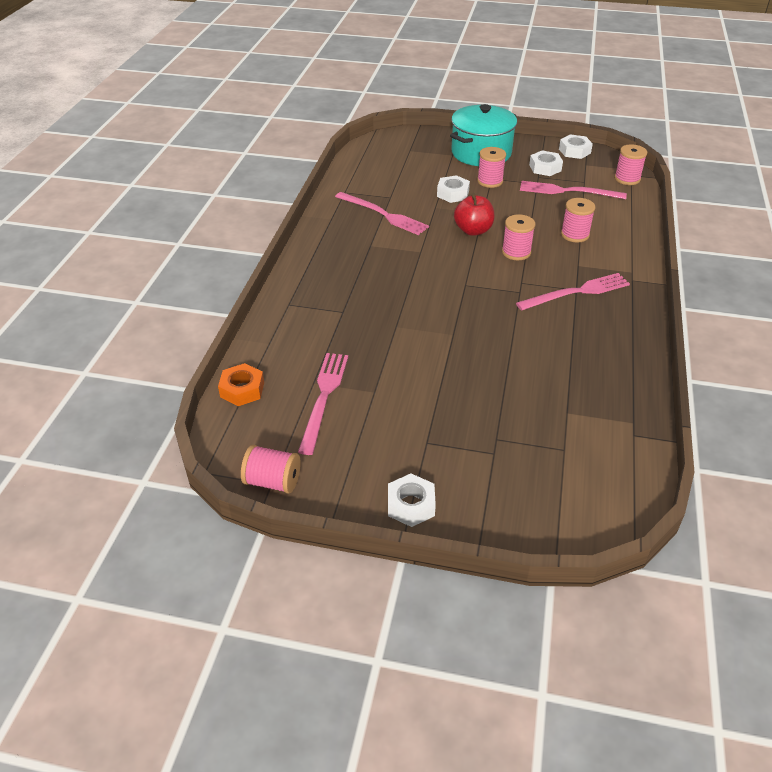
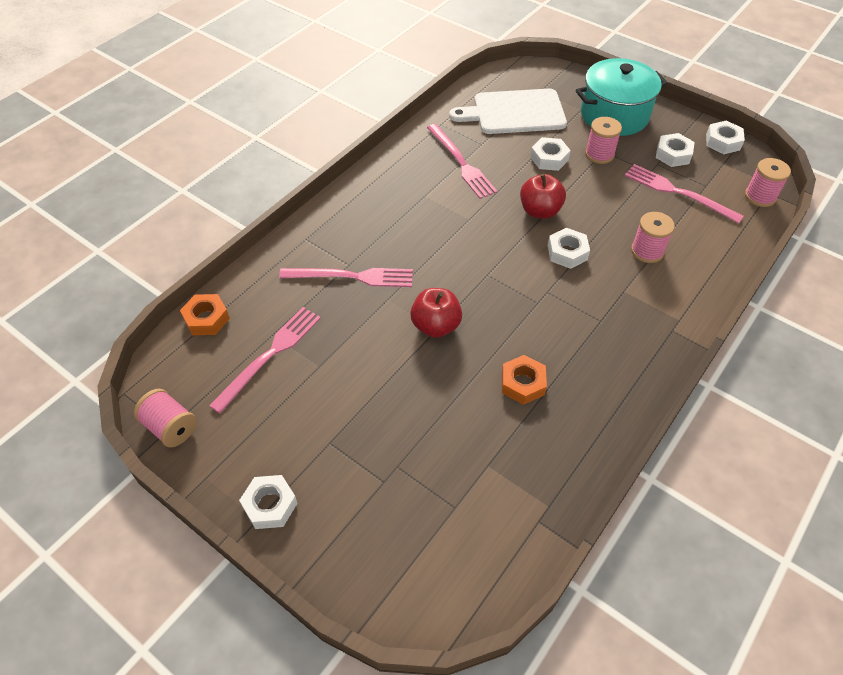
camera: 25 degrees right, 10 degrees up
pink spool [502,214,535,260] -> white nut [548,228,590,269]
pink fork [516,273,630,311] -> pink fork moved to [279,268,413,287]
none -> red apple [410,288,462,338]
none -> white cutting board [449,88,567,134]
none -> orange nut [502,355,547,405]

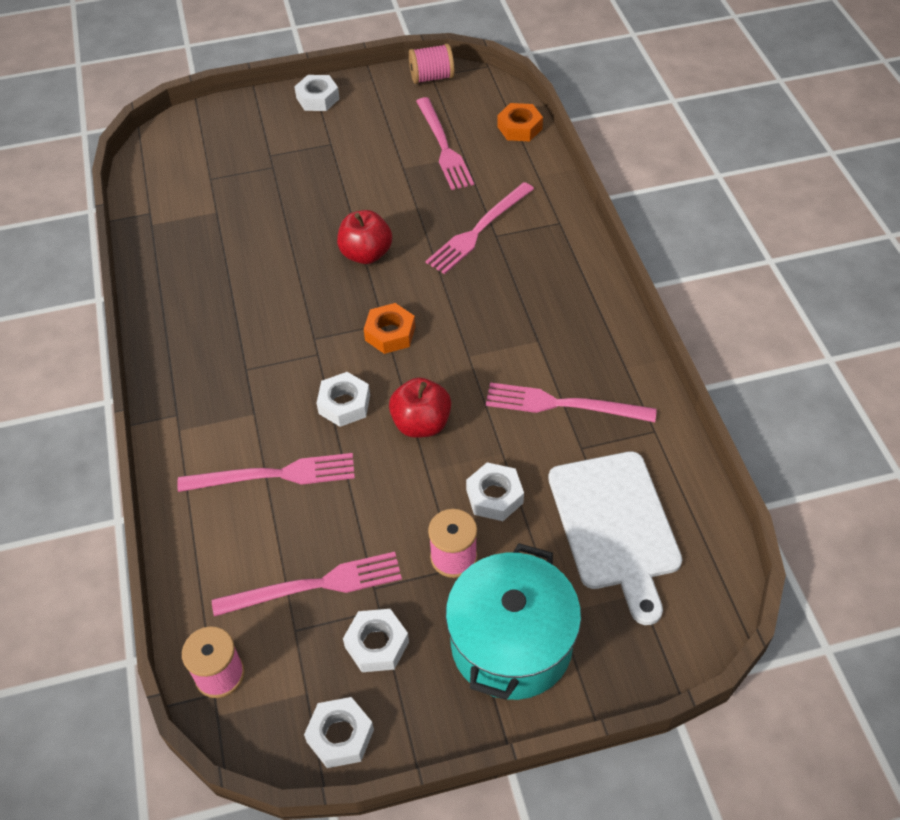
camera: 130 degrees right, 0 degrees up
white cutting board [449,88,567,134] -> white cutting board turned 135 degrees clockwise [548,451,682,625]
orange nut [502,355,547,405] -> orange nut moved to [364,303,415,354]
pink spool [631,212,675,263] -> pink fork [177,453,355,492]

